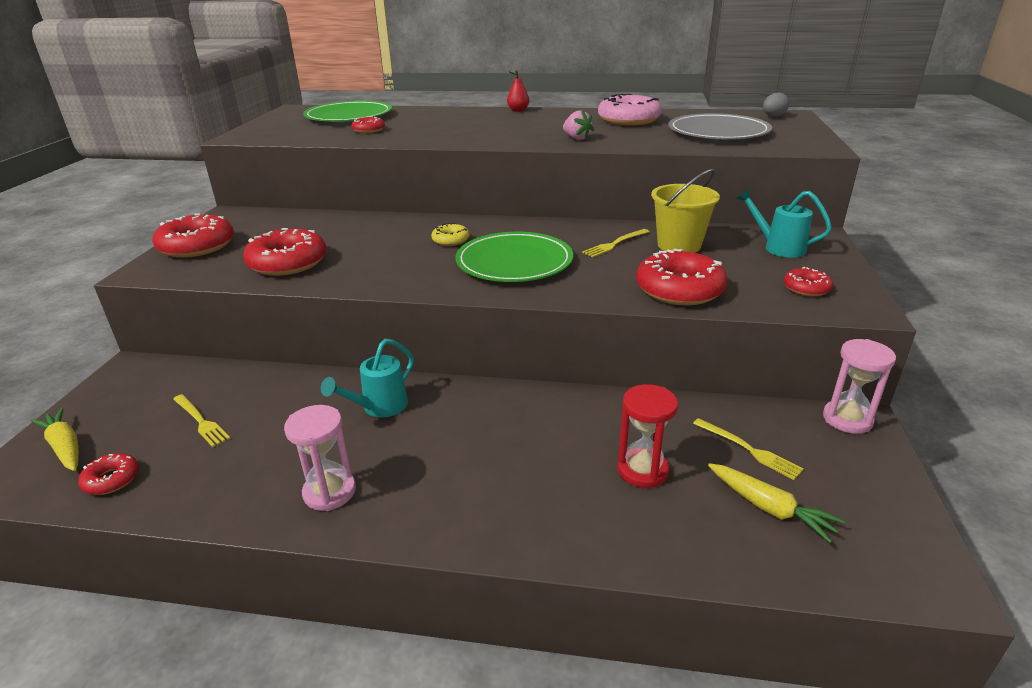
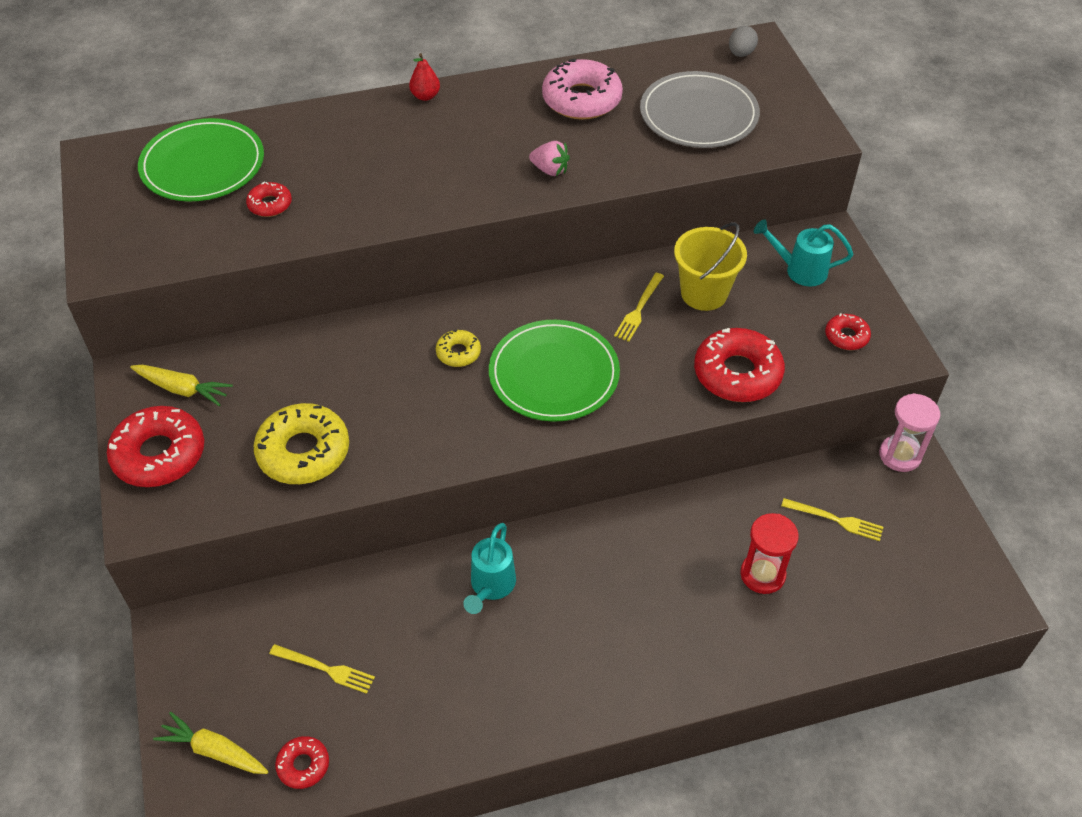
camera: 25 degrees left, 20 degrees up
red donut [243,228,326,276] -> yellow donut [253,403,349,484]
pink hourglass [284,405,356,511] -> none
yellow carrot [708,463,845,543] -> yellow carrot moved to [130,365,233,406]

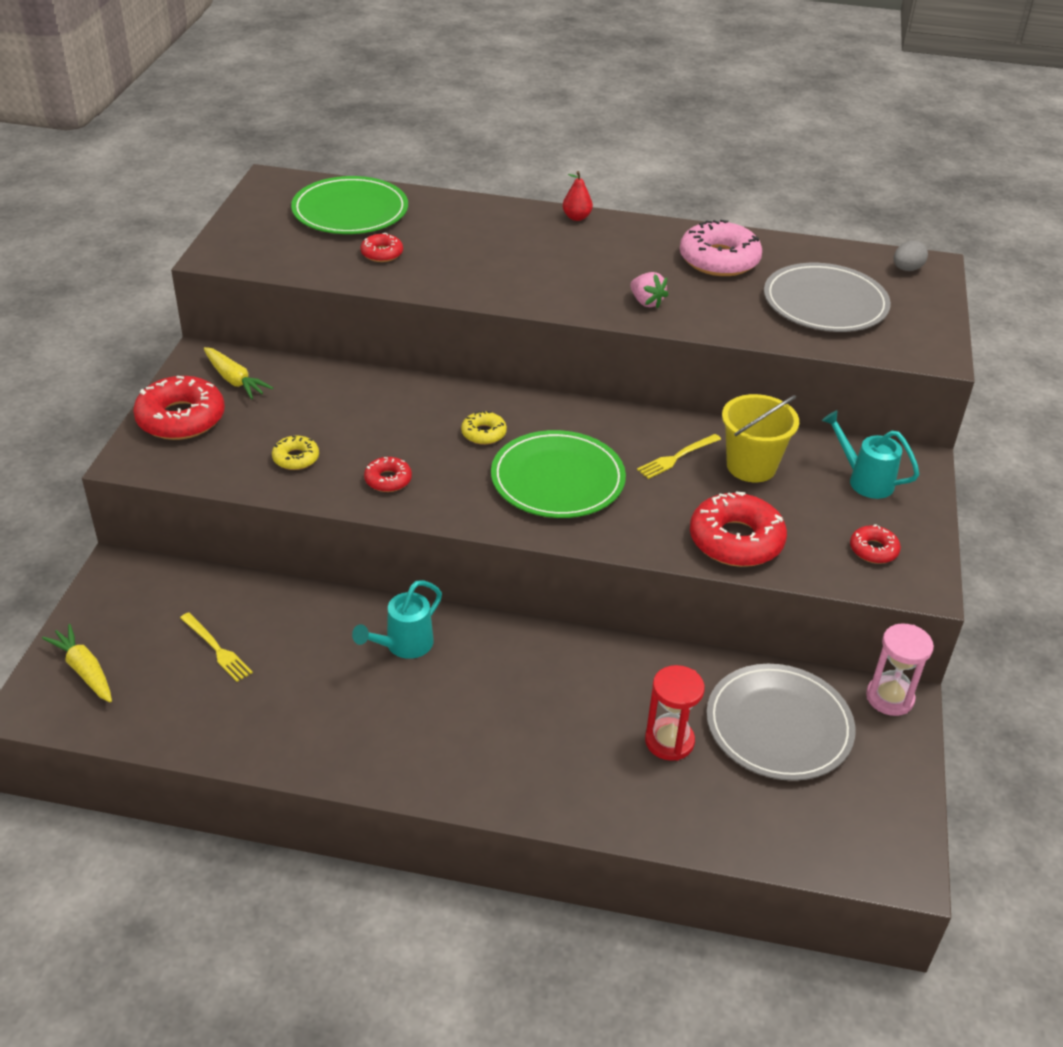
camera: 25 degrees right, 10 degrees down
yellow donut [253,403,349,484] -> yellow donut [272,436,319,470], size x0.51
red donut [275,736,329,789] -> red donut moved to [364,457,412,492]
yellow fork [781,498,883,541] -> grey plate [706,664,856,781]

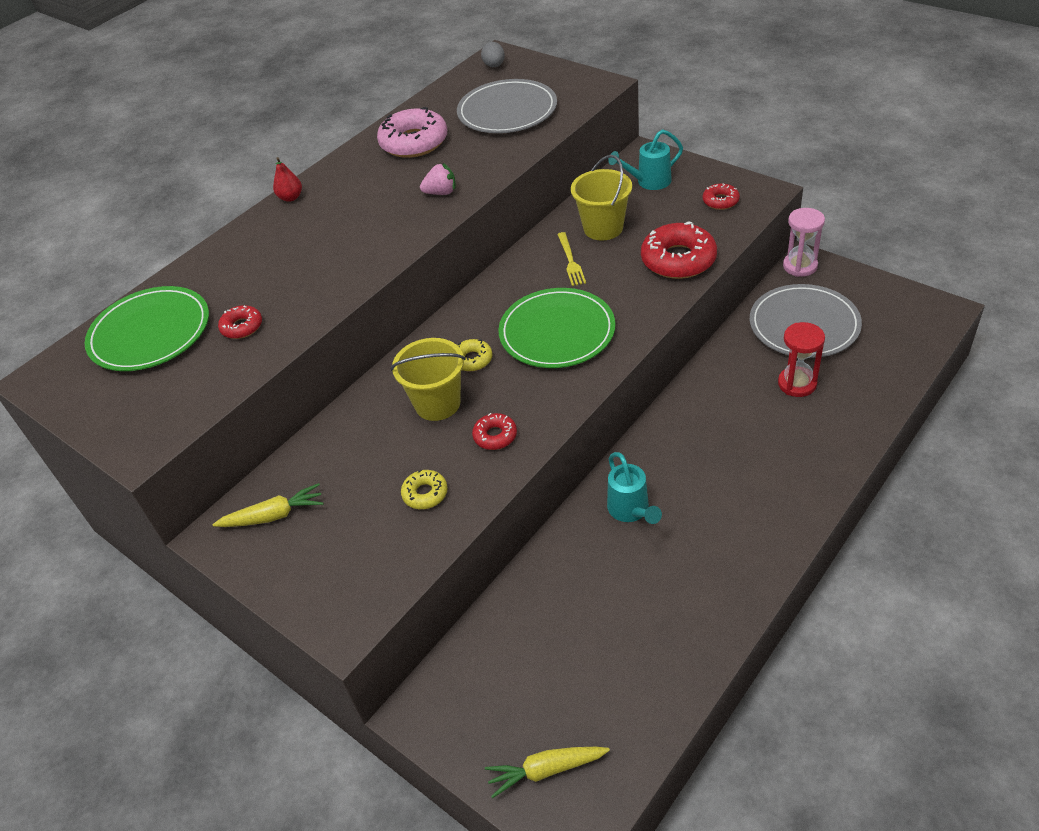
camera: 55 degrees left, 5 degrees up
red donut [133,376,225,440] -> none
yellow fork [180,612,253,682] -> none
none -> yellow bucket [391,338,465,421]

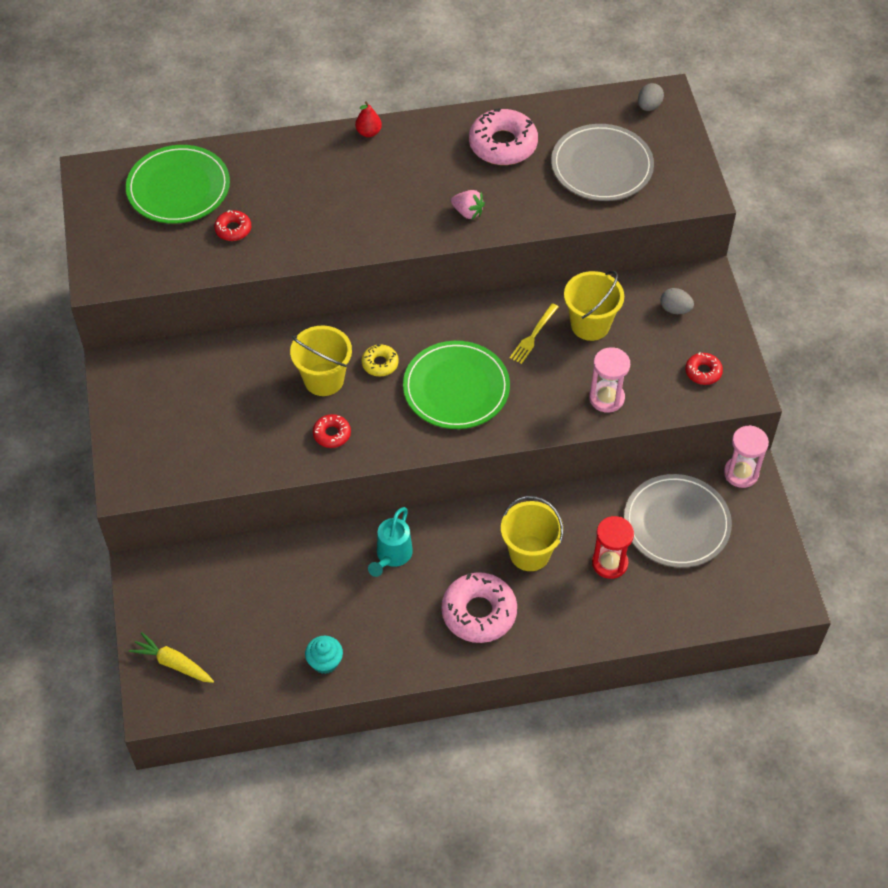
camera: 35 degrees right, 10 degrees up
yellow carrot [212,483,324,527] -> none
yellow donut [401,470,448,509] -> none
turquoise watering can [608,129,683,190] -> grey egg [661,288,694,314]
red donut [641,221,717,279] -> pink hourglass [589,347,630,413]
none -> turquoise cupcake [305,636,343,674]
none -> pink donut [441,572,517,643]
none -> yellow bucket [501,496,564,571]

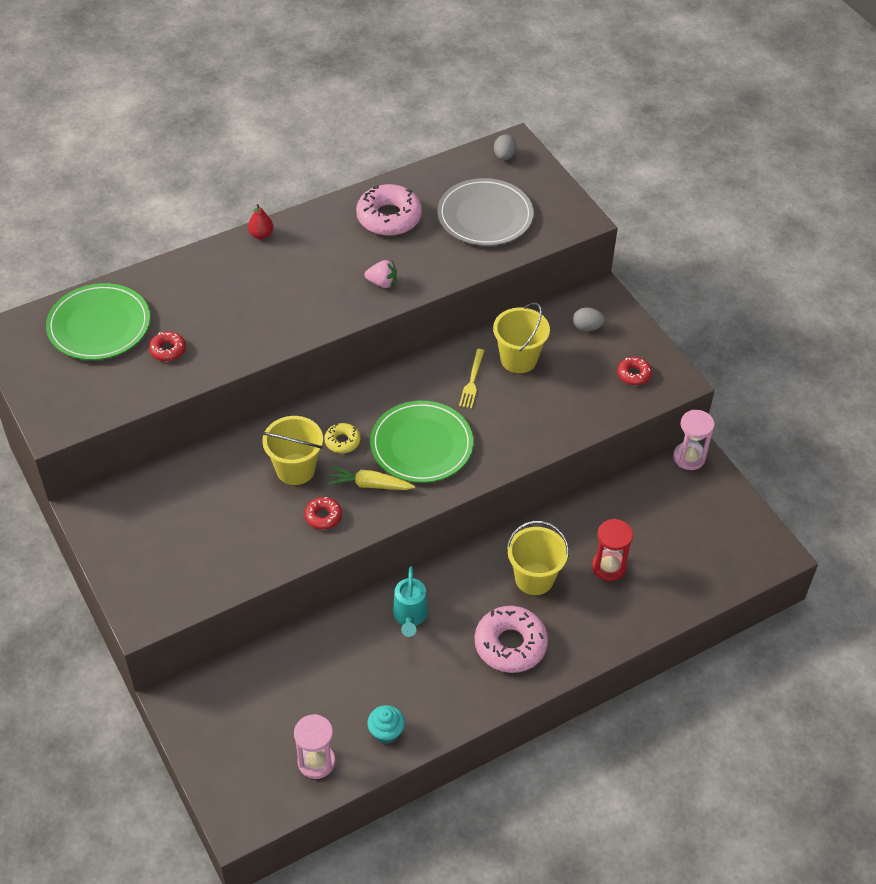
camera: 20 degrees left, 5 degrees down
yellow carrot [129,632,214,683] -> yellow carrot moved to [328,466,415,490]
pink hourglass [589,347,630,413] -> pink hourglass moved to [294,714,335,779]
grey plate [624,474,732,568] -> none

